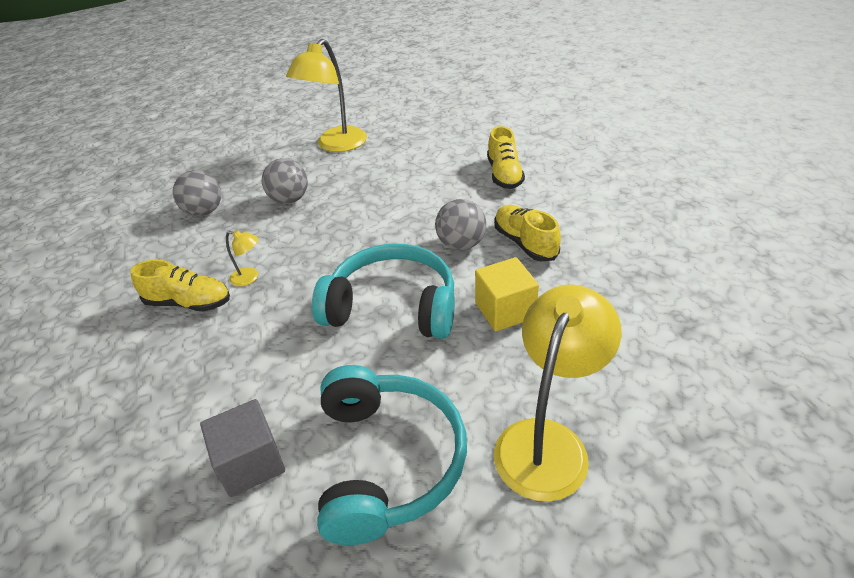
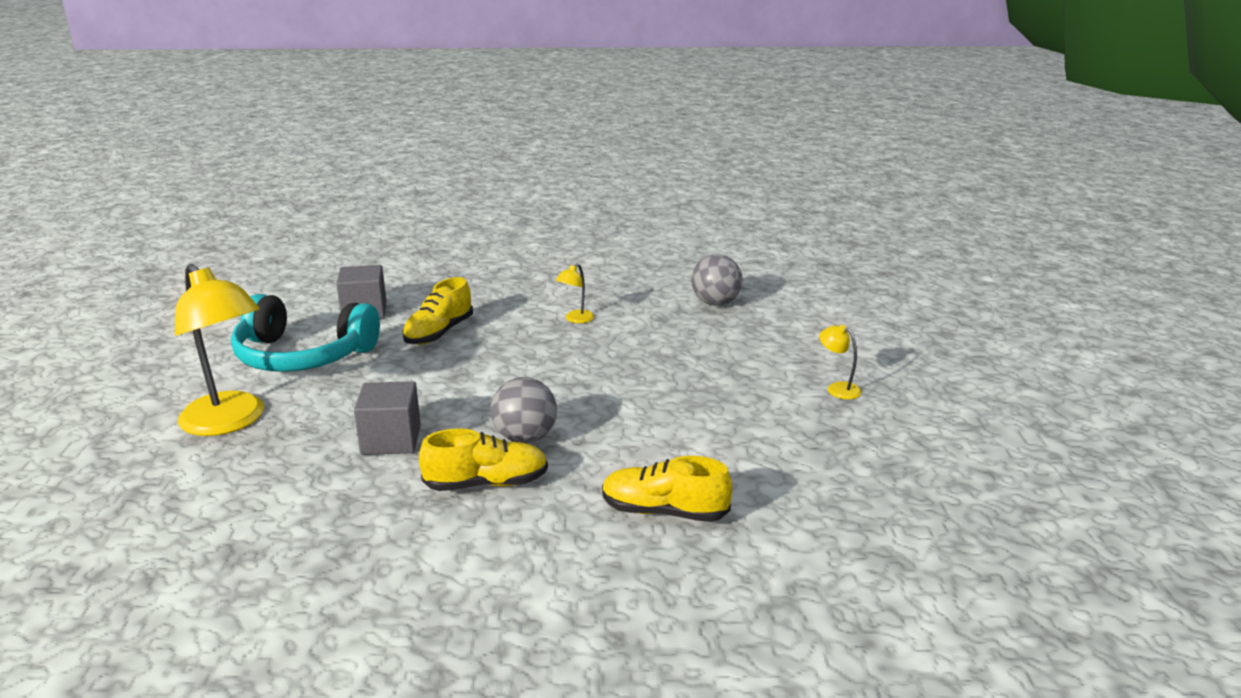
camera: 105 degrees right, 15 degrees down
yellow shoe [130,260,230,311] -> yellow shoe moved to [402,277,473,345]
grey ball [262,158,308,204] -> none
yellow lamp [286,39,367,152] -> yellow lamp [819,325,862,400], size x0.43
turquoise headphones [312,244,455,339] -> none
yellow cube [475,257,539,332] -> grey cube [354,381,421,455]

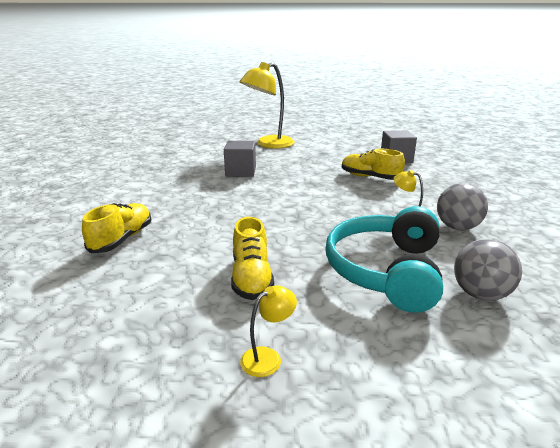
camera: 95 degrees right, 0 degrees up
turquoise headphones [231,294,380,372] -> turquoise headphones moved to [325,206,443,313]
yellow shoe [419,428,548,491] -> yellow shoe moved to [231,217,274,300]
grey ball [491,377,557,443] -> grey ball moved to [437,183,488,230]

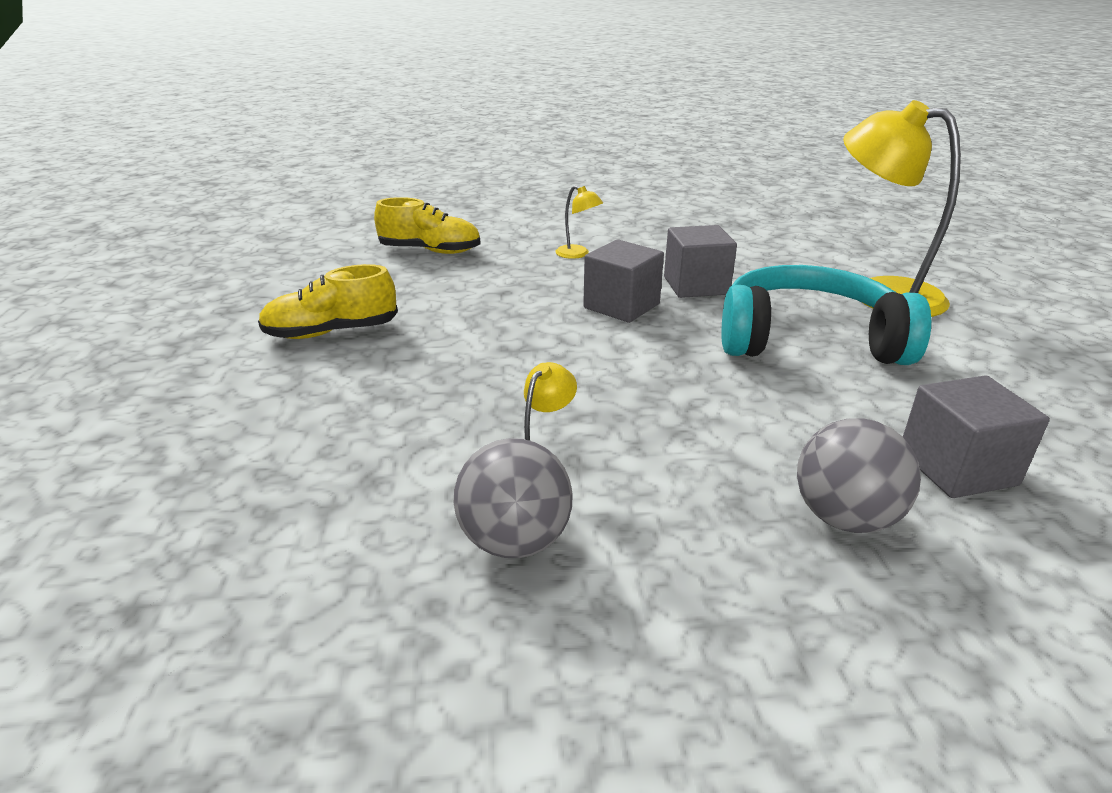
camera: 80 degrees right, 5 degrees up
yellow lamp [240,285,297,377] -> yellow lamp moved to [555,185,603,259]
turquoise headphones [325,206,443,313] -> turquoise headphones moved to [721,265,931,365]
yellow shoe [342,149,405,180] -> none
grey ball [454,239,522,301] -> grey ball moved to [797,418,921,533]
none -> grey cube [583,240,664,323]

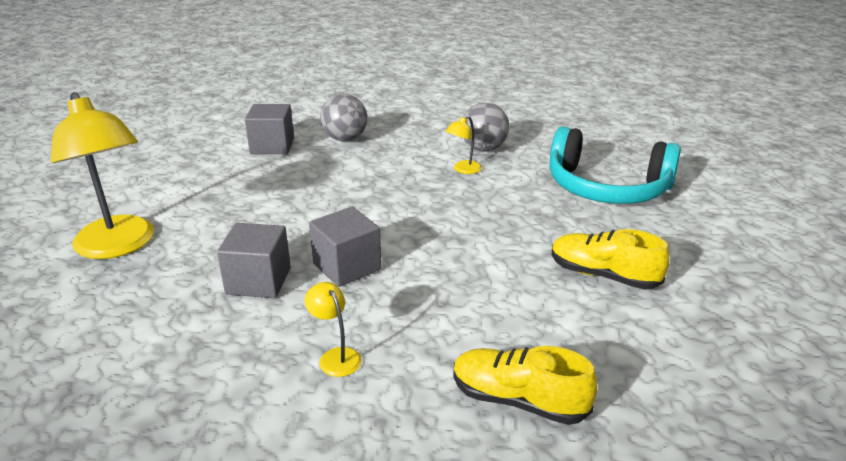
camera: 165 degrees left, 0 degrees up
yellow shoe [258,264,398,339] -> yellow shoe turned 150 degrees counterclockwise [552,229,669,290]
turquoise headphones [721,265,931,365] -> turquoise headphones moved to [549,126,681,204]

